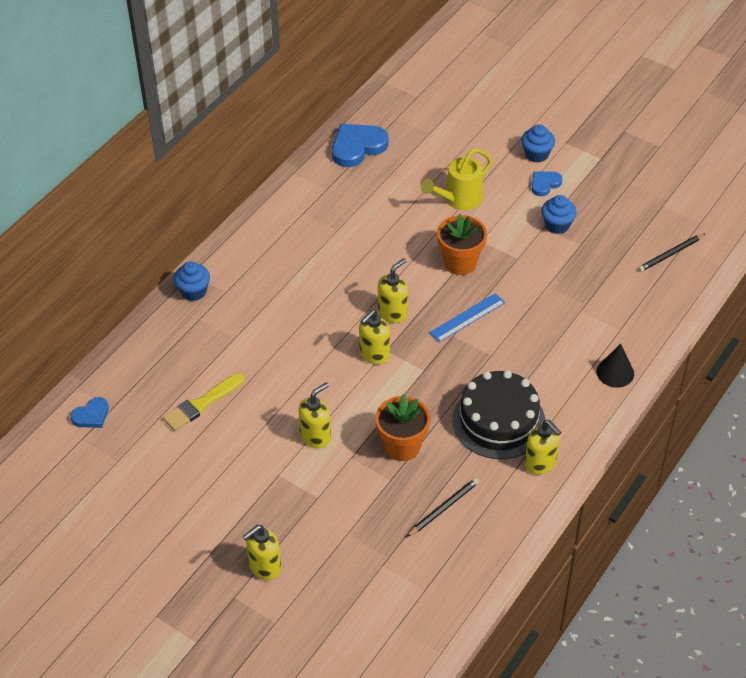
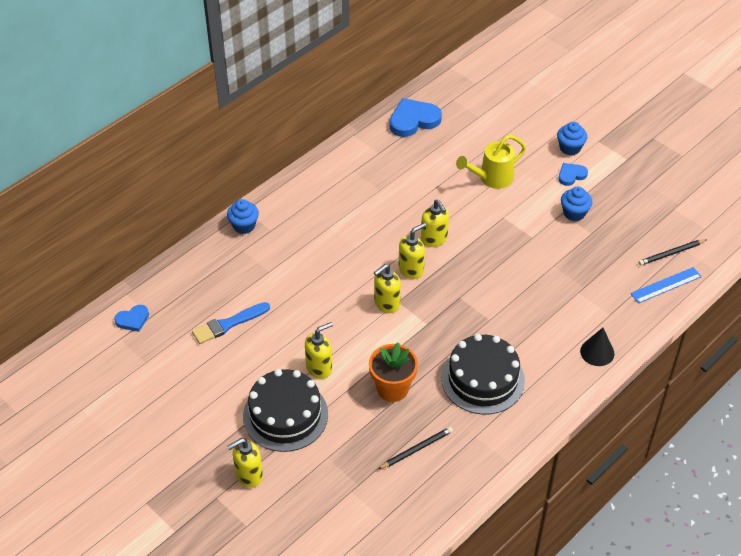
camera: 10 degrees right, 0 degrees up
yellow brush [163,373,245,431] -> blue brush [192,302,270,344]
blue ruler [429,293,505,342] -> blue ruler moved to [630,267,702,303]
orange flower pot [437,214,487,275] -> none
yellow soap dispenser [525,420,561,475] -> yellow soap dispenser moved to [421,199,449,247]
none -> black cake [243,369,328,452]

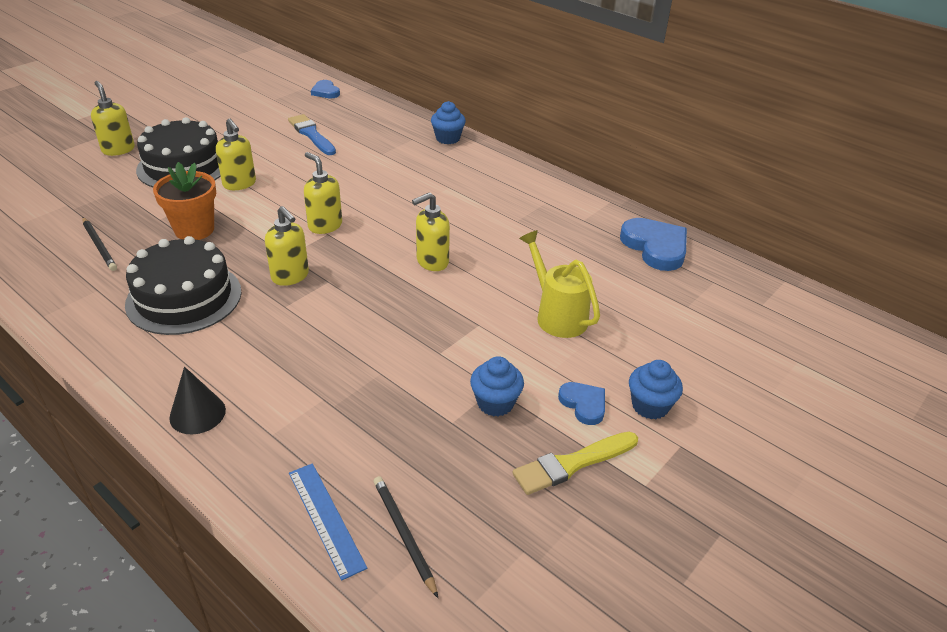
camera: 85 degrees right, 10 degrees down
yellow soap dispenser [399,223,426,279] -> yellow soap dispenser moved to [265,206,309,286]
none -> yellow brush [512,432,638,495]

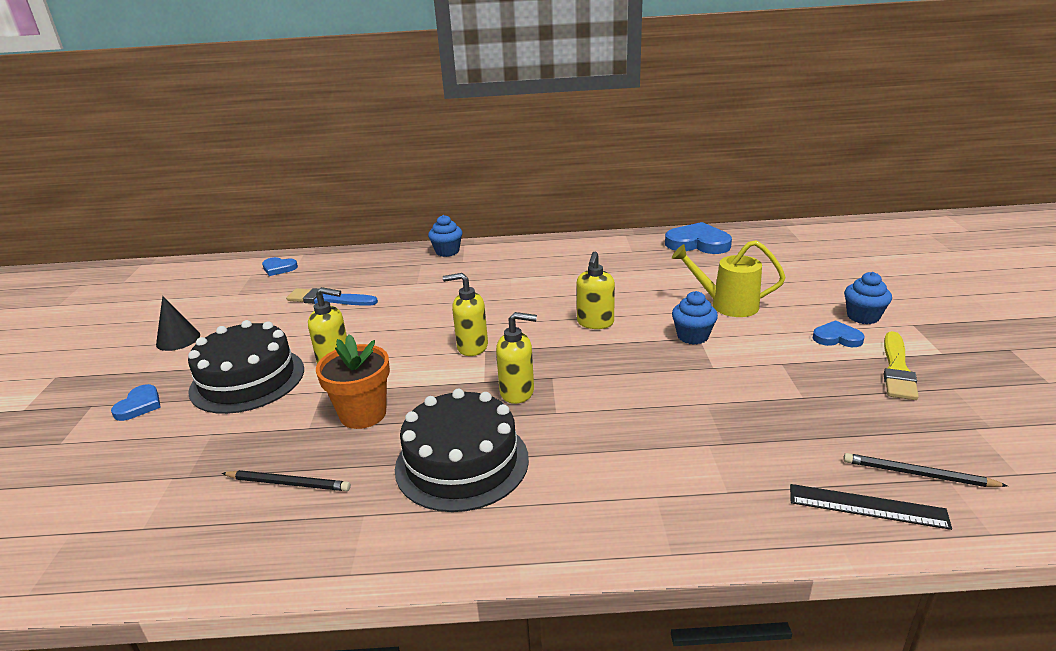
camera: 40 degrees left, 10 degrees down
yellow soap dispenser [91,81,135,156] -> blue heart [111,384,161,421]
black cone [169,367,226,434] -> black cone moved to [156,296,200,351]
blue ruler [289,463,367,581] -> black ruler [790,484,952,530]
blue cupcake [470,356,524,417] -> blue cupcake moved to [672,291,718,345]

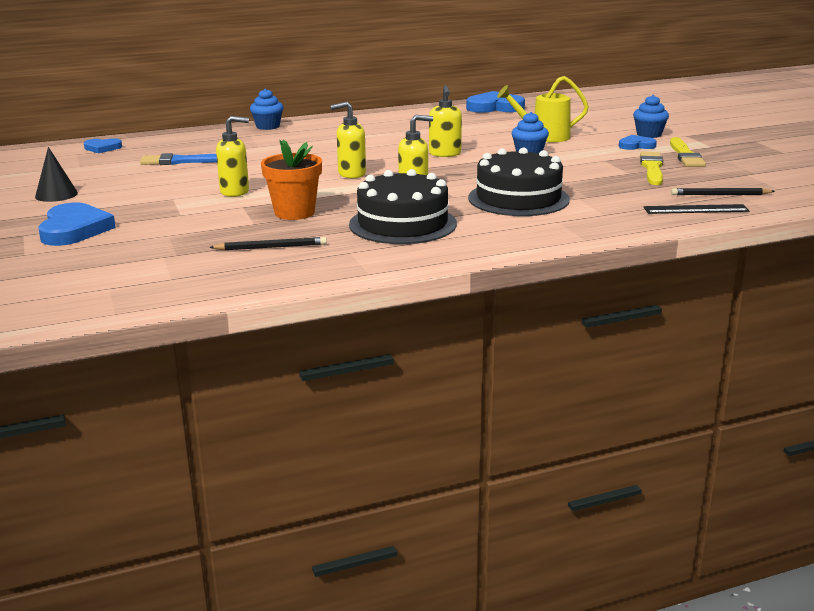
camera: 20 degrees left, 5 degrees down
blue heart [111,384,161,421] -> blue heart [38,203,116,246], size x1.79
black cake [188,320,304,414] -> black cake moved to [468,147,570,216]
none -> yellow brush [640,152,663,185]

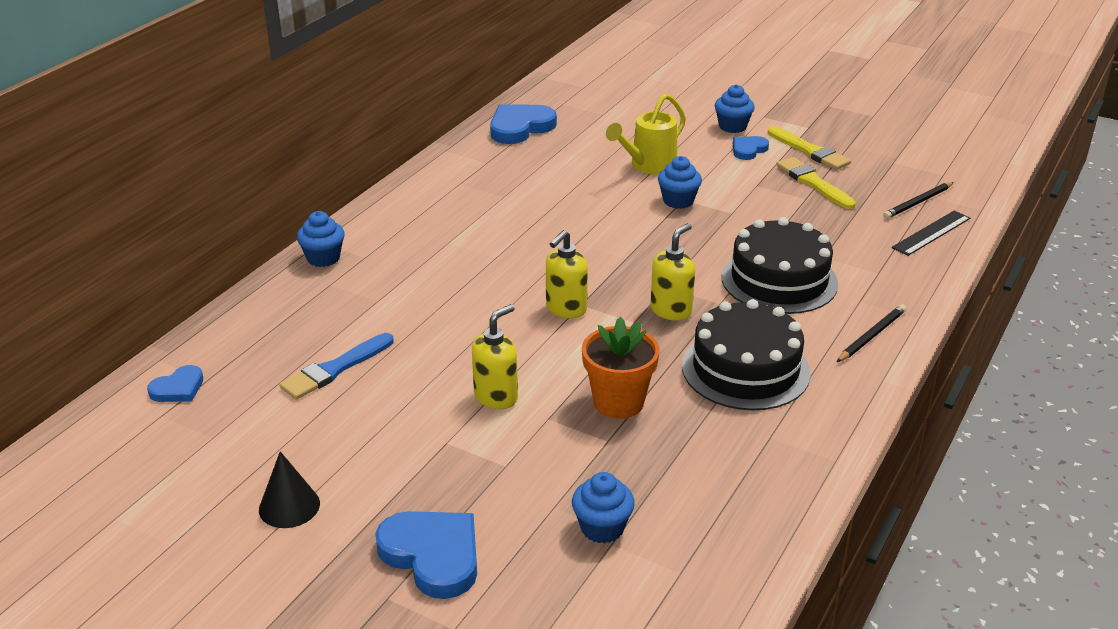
camera: 40 degrees left, 10 degrees up
black pencil [209,237,327,250] -> black pencil moved to [837,304,906,362]
yellow soap dispenser [429,85,462,157] -> none
none -> blue cupcake [572,472,635,544]

